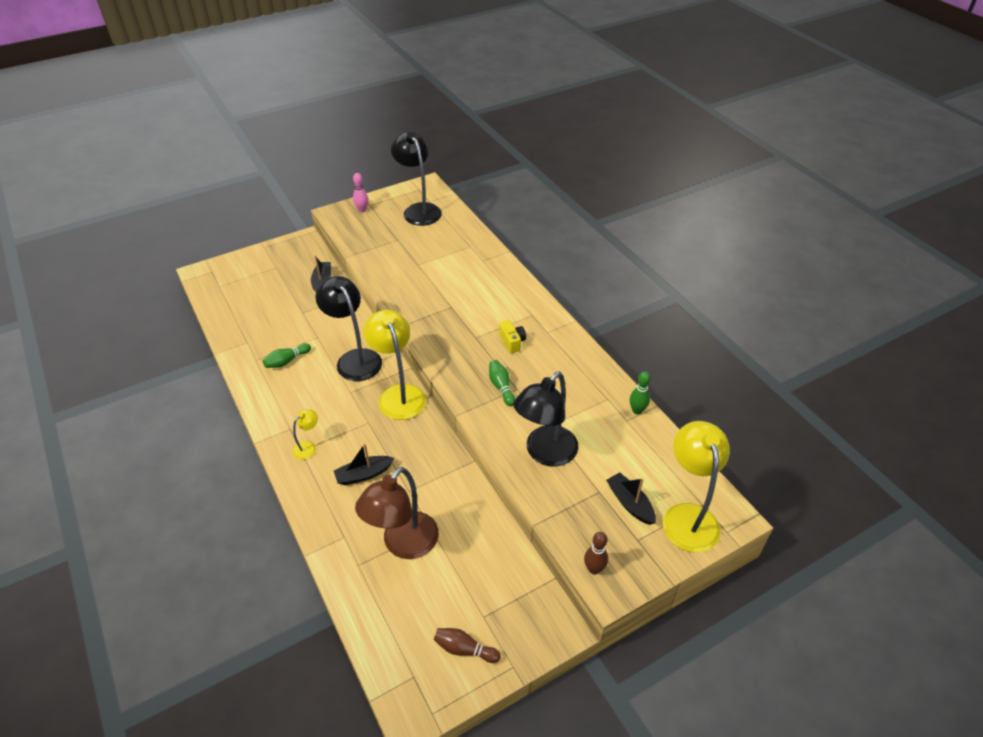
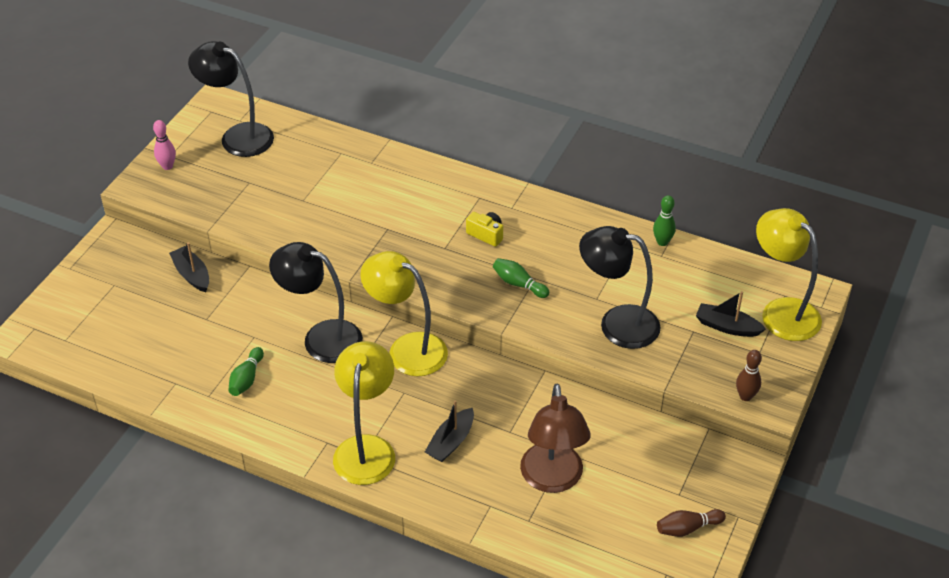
camera: 35 degrees left, 0 degrees up
yellow lamp [293,409,318,459] -> yellow lamp [333,341,395,485], size x2.17
black lamp [513,372,578,467] -> black lamp turned 105 degrees clockwise [579,226,661,349]

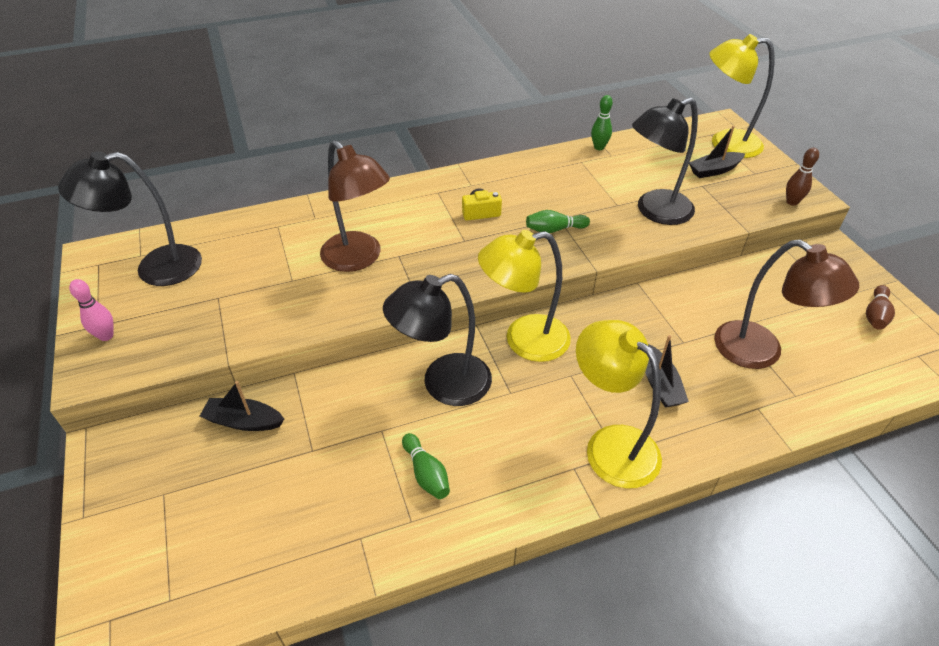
camera: 45 degrees left, 0 degrees up
none -> brown lamp [320,140,390,272]

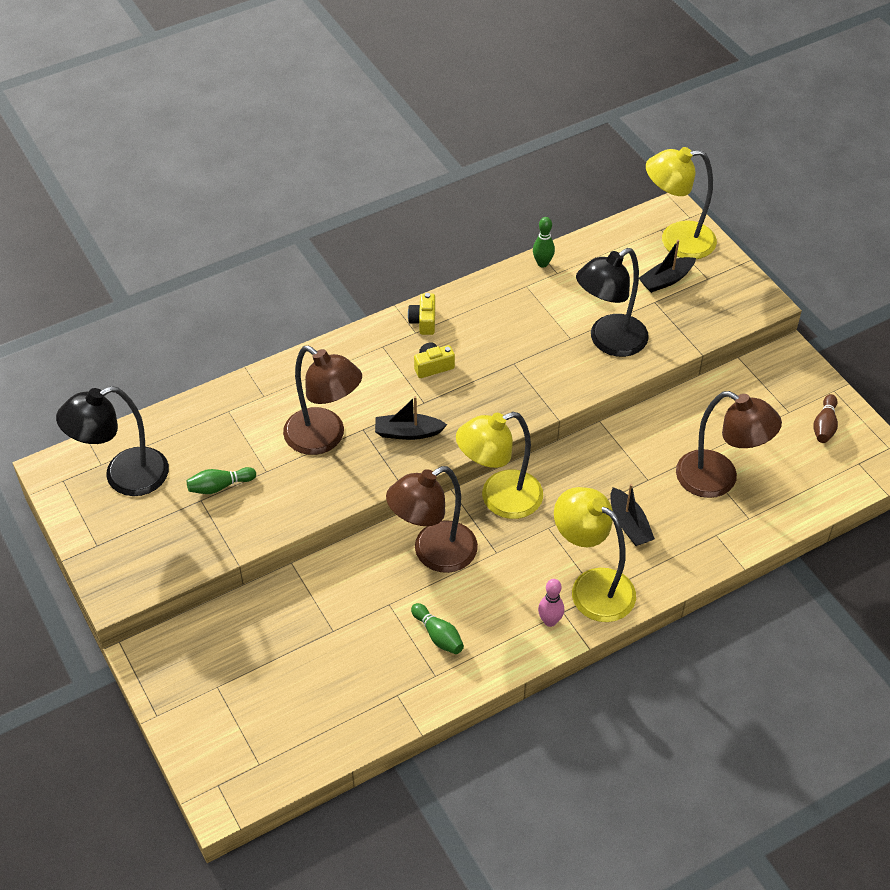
camera: 10 degrees left, 5 degrees up
pink bowling pin [69,279,114,341] -> pink bowling pin moved to [538,579,564,627]
black boat [200,381,284,431] -> black boat moved to [375,396,447,440]
black lamp [383,274,492,406] -> brown lamp [386,466,478,573]
green bowling pin [526,210,590,233] -> green bowling pin moved to [187,467,256,494]
brown bowling pin [786,148,819,206] -> none
none -> yellow camera [408,293,435,335]

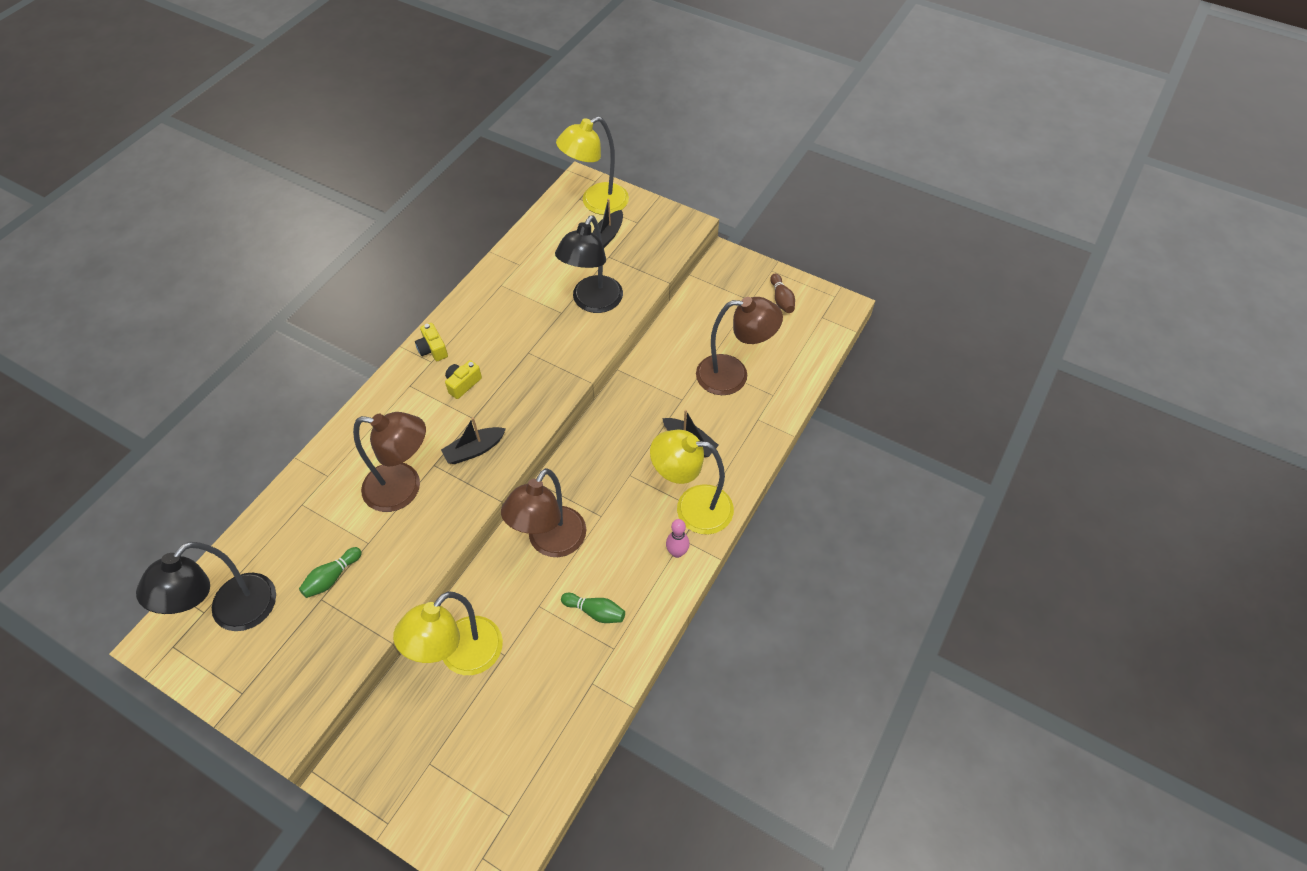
camera: 30 degrees left, 5 degrees up
yellow lamp [456,412,543,519] -> yellow lamp moved to [393,592,503,675]
green bowling pin [533,217,555,268] -> none

